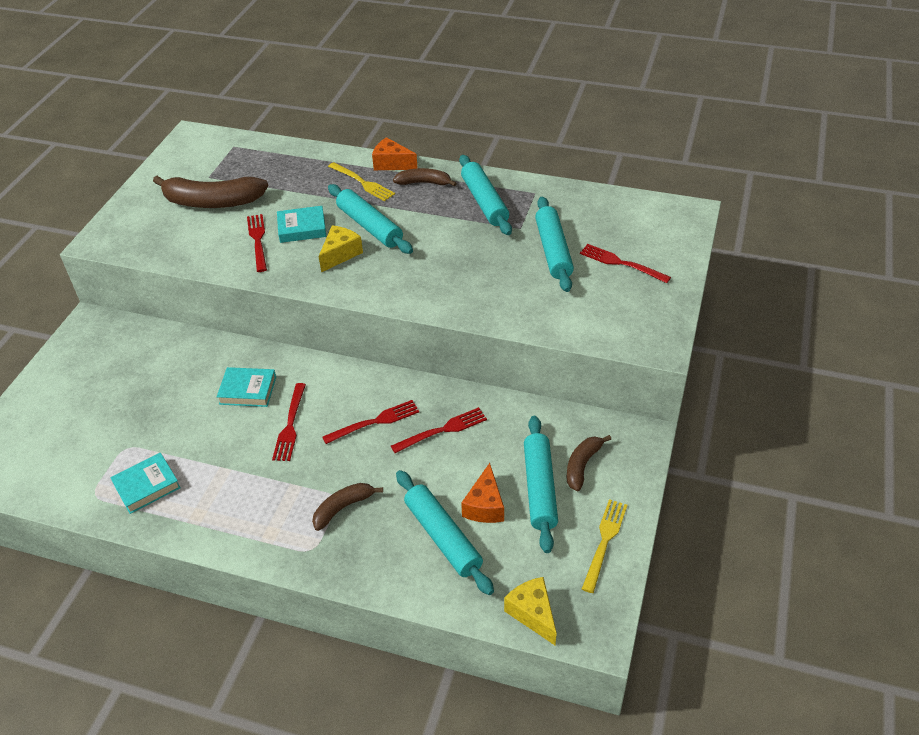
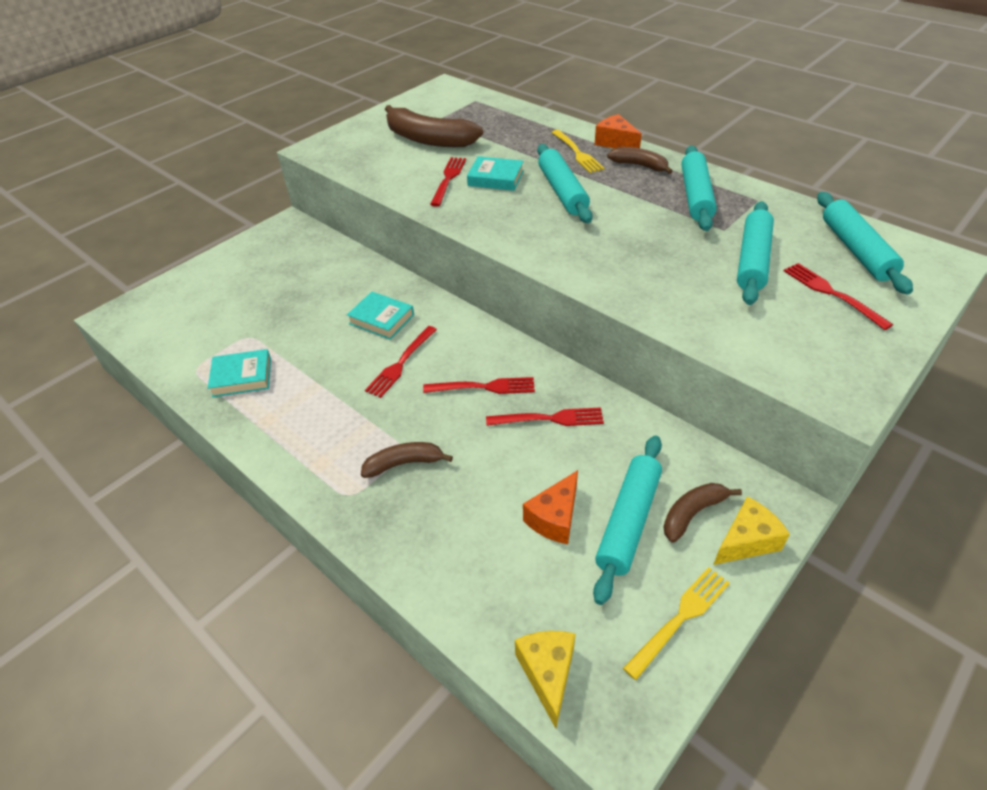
camera: 25 degrees right, 0 degrees up
yellow cheese [319,225,363,272] -> yellow cheese moved to [713,496,790,565]
turquoise rolling pin [396,470,494,595] -> turquoise rolling pin moved to [817,192,913,294]

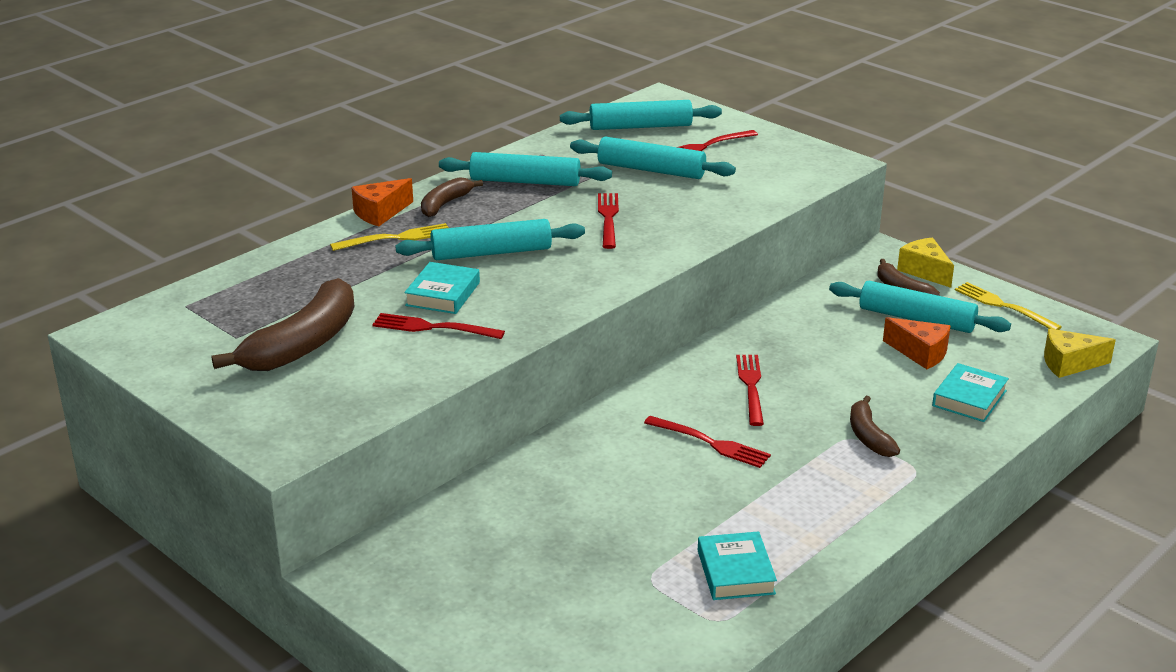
camera: 90 degrees left, 15 degrees down
turquoise book [347,292,414,339] -> turquoise book moved to [932,363,1009,422]
red fork [486,407,604,426] -> red fork moved to [598,193,619,249]

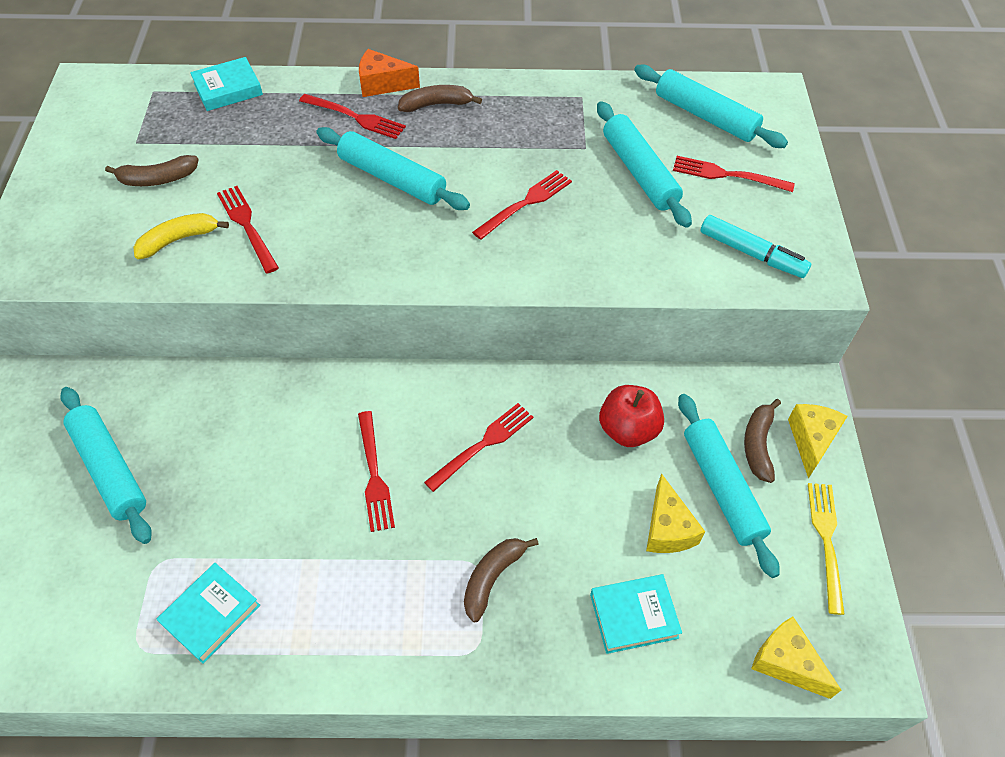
camera: 45 degrees right, 25 degrees up
brown banana [212,278,355,371] -> brown banana [105,155,199,186], size x0.54
yellow fork [330,223,448,251] -> red fork [299,94,406,139]
turquoise book [404,262,480,314] -> turquoise book moved to [190,57,263,111]
turquoise rolling pin [439,152,612,186] -> turquoise rolling pin moved to [60,387,152,544]
orange cheese [883,317,951,369] -> yellow cheese [646,473,705,553]
none -> yellow banana [133,213,229,259]
none -> red apple [599,385,664,447]
none -> turquoise marker [701,215,811,278]

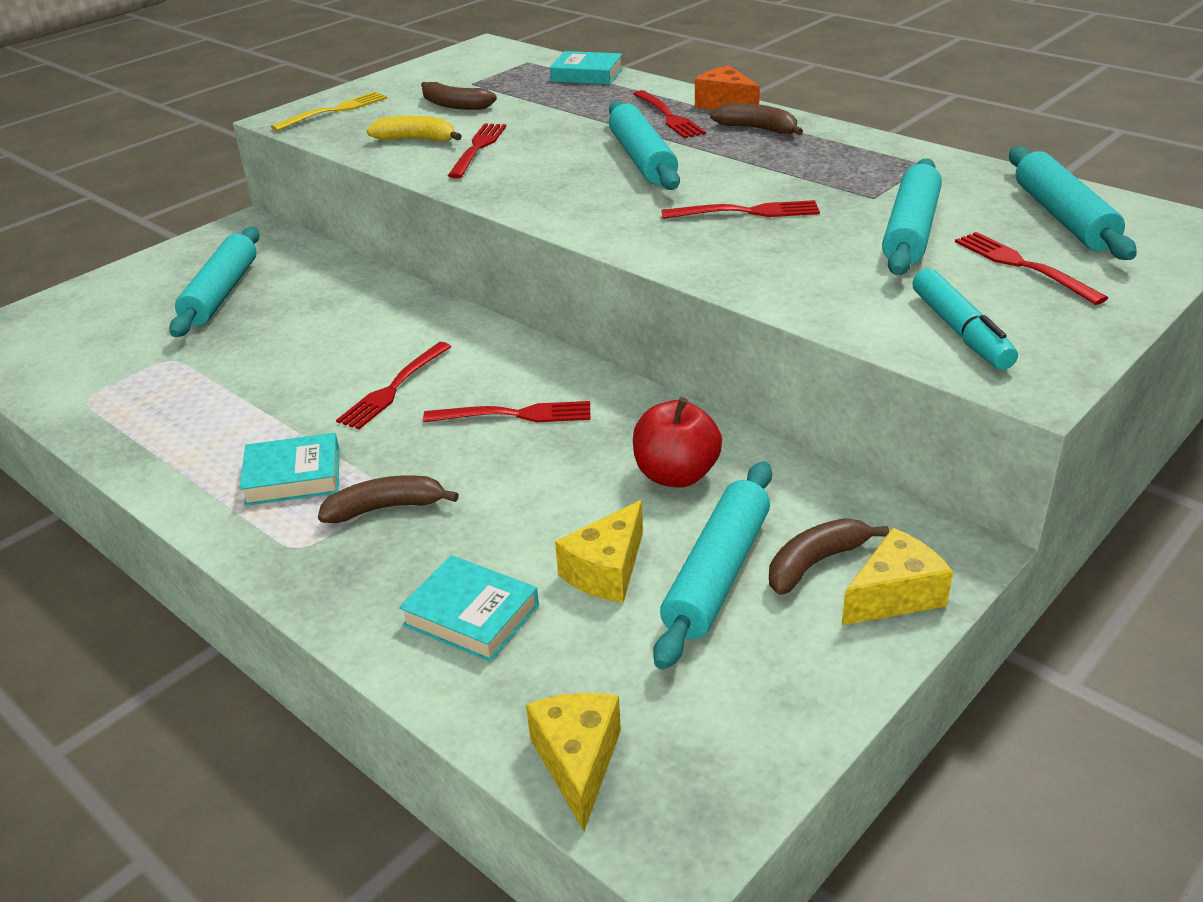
camera: 45 degrees right, 20 degrees down
turquoise book [156,563,260,664] -> turquoise book moved to [239,433,339,506]
yellow fork [808,483,845,615] -> yellow fork moved to [271,92,387,131]

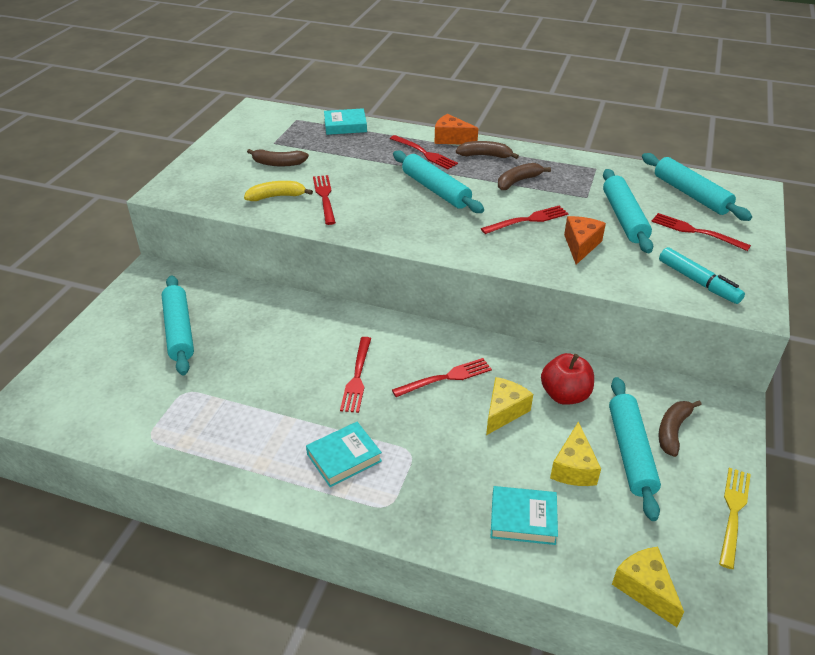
camera: 25 degrees left, 5 degrees up
yellow fork [271,92,387,131] -> yellow fork moved to [719,468,751,569]
brown banana [318,475,459,523] -> brown banana moved to [498,163,551,190]
yellow cheese [842,528,953,625] -> yellow cheese moved to [486,377,533,435]
none -> orange cheese [564,216,606,265]

